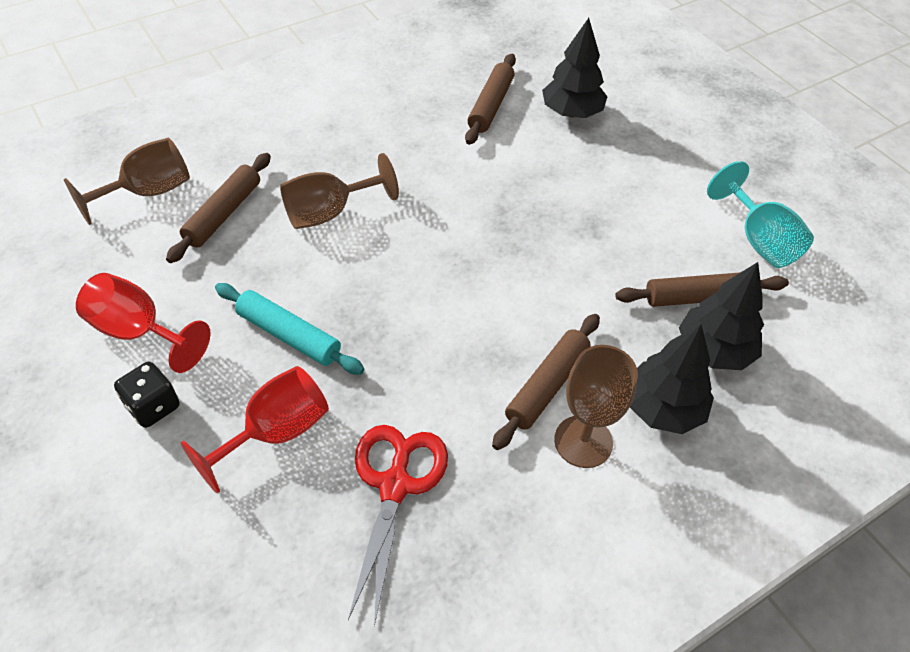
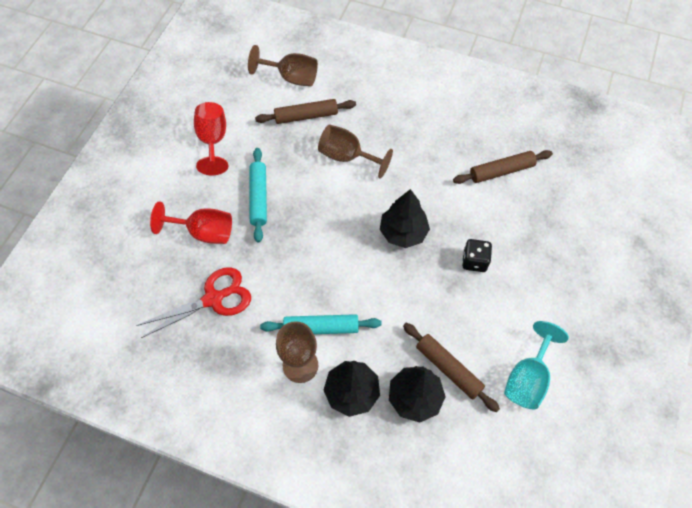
camera: 55 degrees right, 10 degrees up
black dice [114,362,180,428] -> black dice moved to [462,239,492,272]
brown rolling pin [492,314,600,450] -> turquoise rolling pin [260,314,382,334]
black tree [542,18,607,118] -> black tree moved to [380,189,430,248]

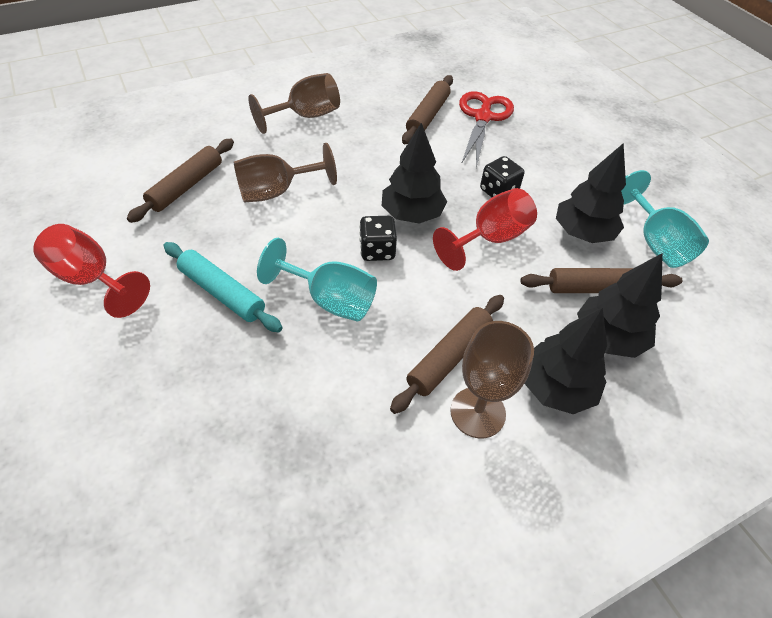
camera: 50 degrees left, 10 degrees down
red scissors [136,267,251,338] -> red scissors moved to [459,91,514,168]
red goblet [150,201,232,244] -> red goblet moved to [433,188,537,271]
brown goblet [248,45,318,86] -> brown goblet moved to [248,73,340,134]
turquoise rolling pin [260,314,382,334] -> brown rolling pin [390,295,504,414]
none -> turquoise goblet [257,238,377,321]
none -> black dice [359,216,397,261]
none -> black tree [556,143,626,243]

